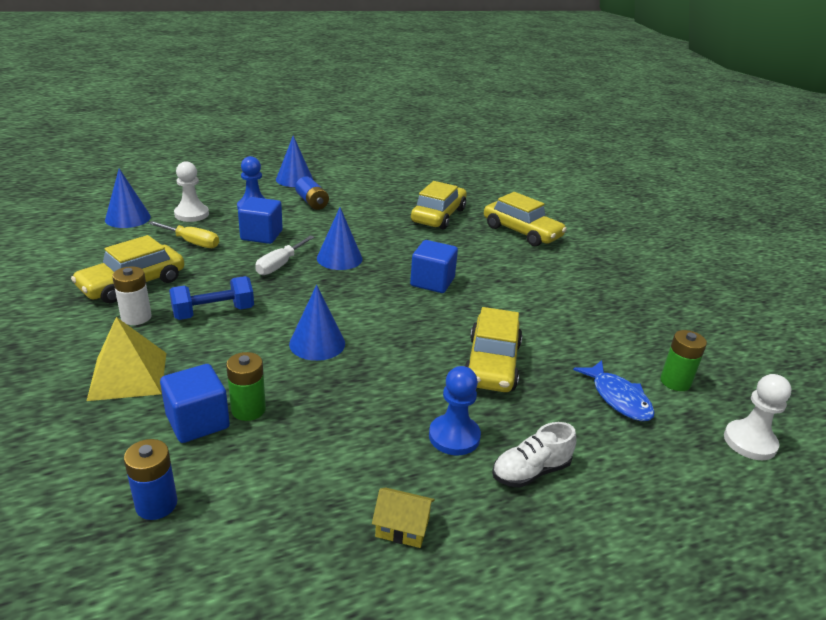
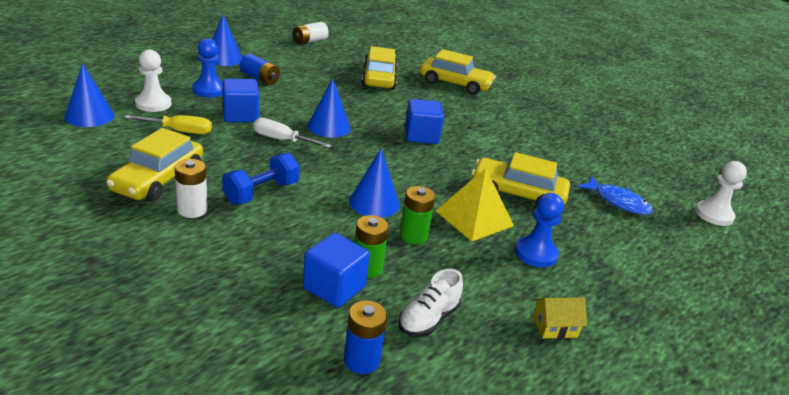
camera: 25 degrees left, 0 degrees up
yellow pyramid [87,317,166,401] -> yellow pyramid moved to [436,168,514,241]
white screwdriver [255,235,315,275] -> white screwdriver turned 105 degrees clockwise [253,118,331,148]
yellow car [464,307,522,392] -> yellow car turned 120 degrees clockwise [472,152,570,205]
white shoe [492,422,576,488] -> white shoe moved to [398,269,463,337]
green battery [660,330,707,391] -> green battery moved to [400,186,435,244]
none -> white battery [293,22,329,45]

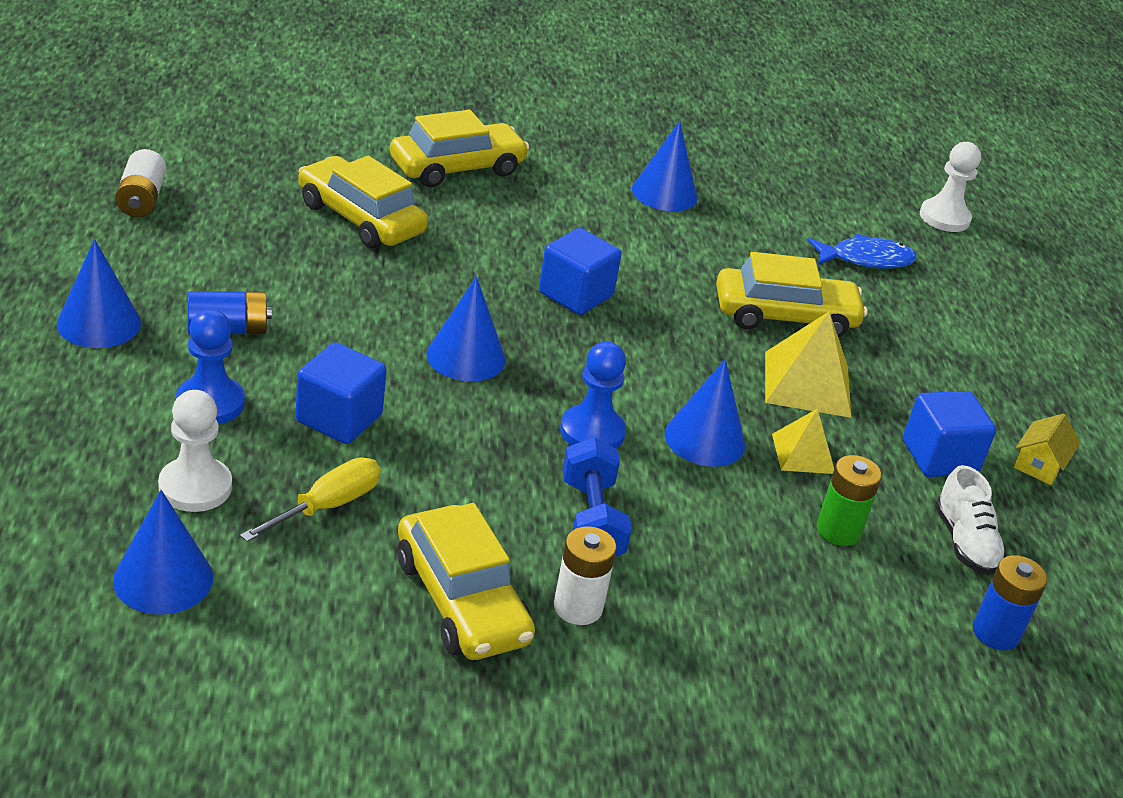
camera: 50 degrees left, 5 degrees up
white screwdriver [253,118,331,148] -> none
blue cube [303,233,370,308] -> blue cube moved to [903,391,996,477]
green battery [400,186,435,244] -> yellow pyramid [772,409,834,474]
yellow car [472,152,570,205] -> yellow car turned 150 degrees counterclockwise [716,252,868,338]
blue pawn [515,193,564,268] -> blue pawn moved to [560,341,626,449]
none -> blue cone [632,121,697,211]

